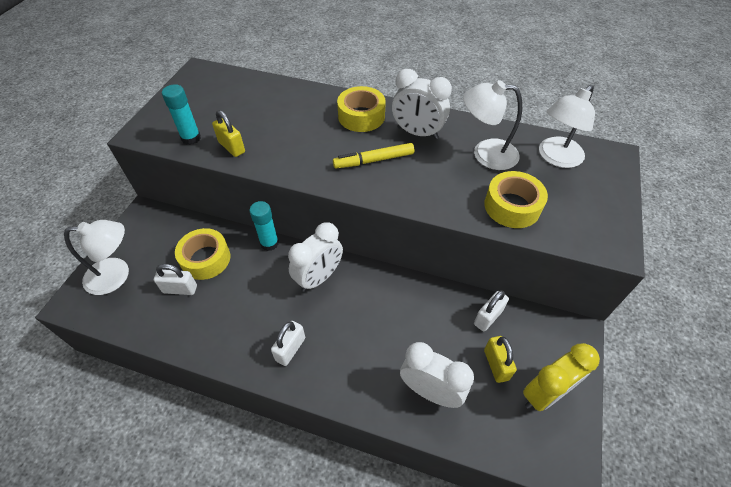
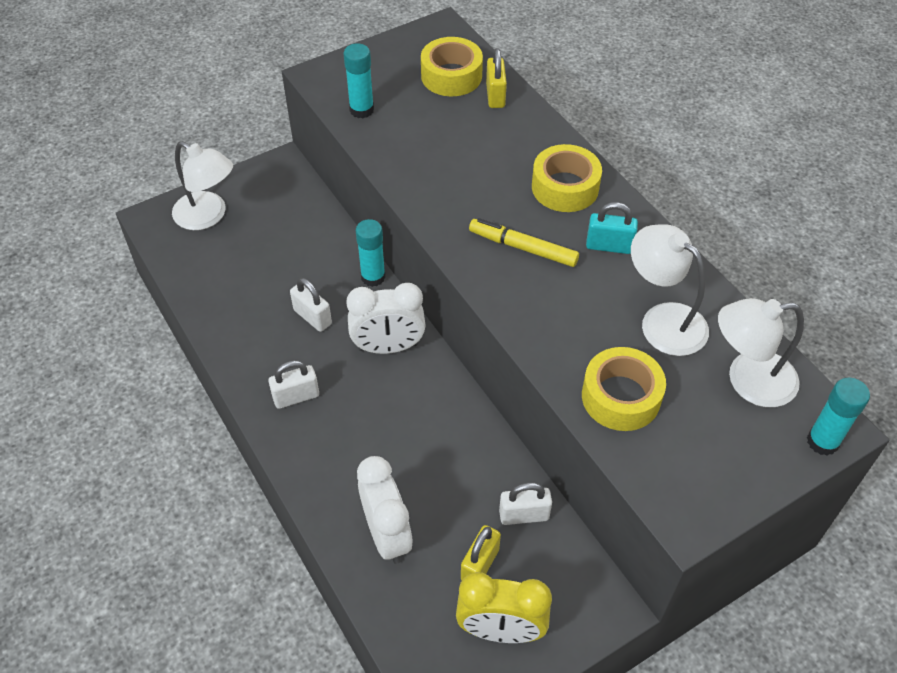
camera: 40 degrees right, 0 degrees up
white padlock [154,264,197,295] -> white padlock moved to [290,278,332,332]
yellow tape [175,228,230,280] -> yellow tape moved to [421,37,483,96]
yellow padlock [212,110,245,157] -> yellow padlock moved to [486,48,507,108]
white clock [392,69,452,139] -> turquoise padlock [586,202,638,254]
none -> turquoise glue stick [807,378,870,456]

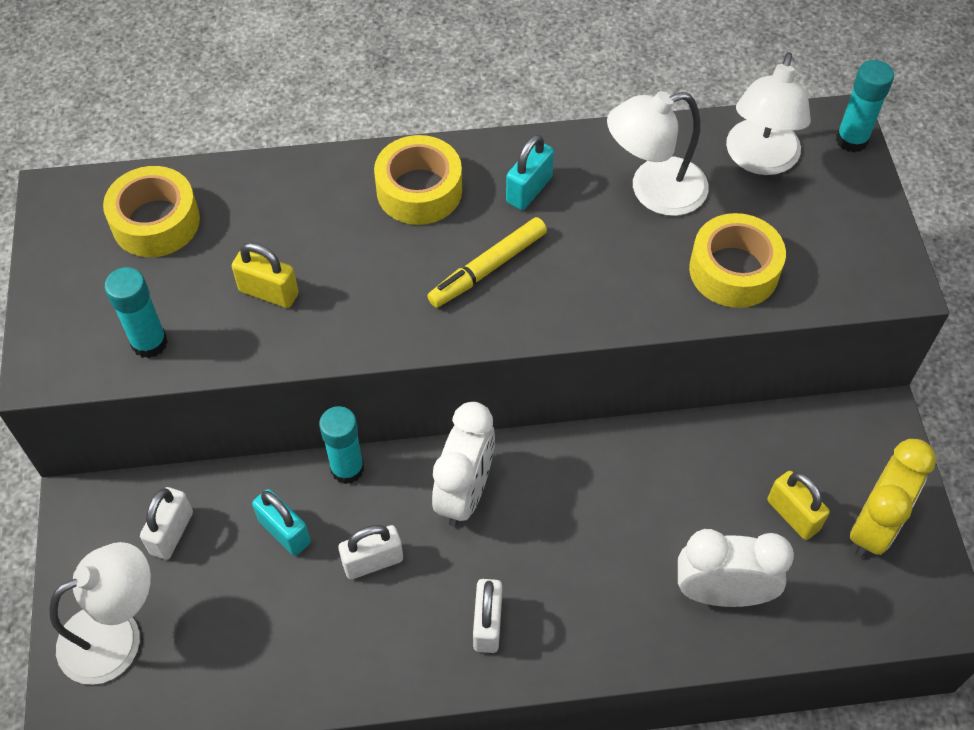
camera: 65 degrees left, 5 degrees up
yellow padlock [486,48,507,108] -> yellow padlock moved to [232,242,299,308]
white padlock [499,483,552,525] -> white padlock moved to [140,487,193,560]
none -> turquoise padlock [252,489,311,556]

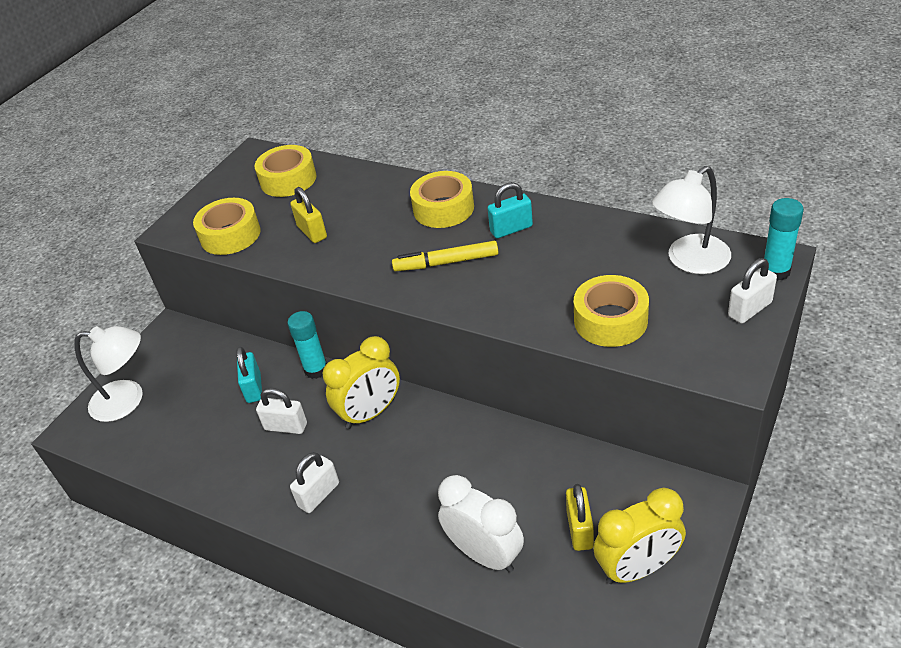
camera: 40 degrees right, 15 degrees down
turquoise glue stick [105,267,168,358] -> yellow tape [193,198,261,255]
white padlock [140,487,193,560] -> white padlock moved to [728,258,777,324]
white clock [432,402,495,527] -> yellow clock [323,336,400,429]
white lamp [607,91,709,216] -> none

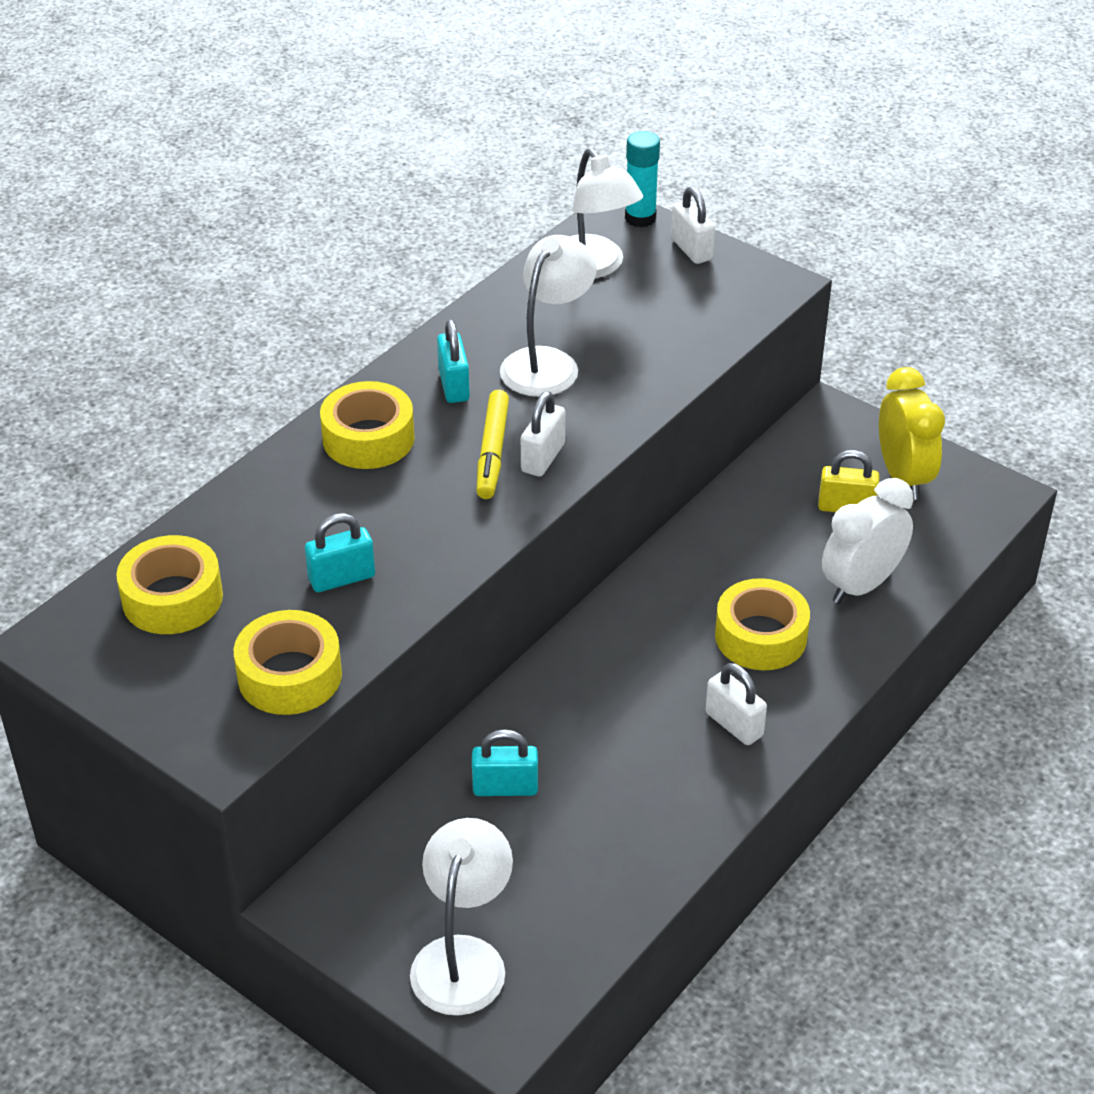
camera: 85 degrees left, 0 degrees up
white padlock [256,388,307,434] -> white padlock moved to [521,391,565,477]
turquoise glue stick [287,311,327,379] -> none
yellow padlock [290,187,327,243] -> turquoise padlock [305,513,375,592]
yellow clock [323,336,400,429] -> none
yellow tape [574,275,649,347] -> yellow tape moved to [715,578,810,670]
none -> white lamp [500,235,597,397]

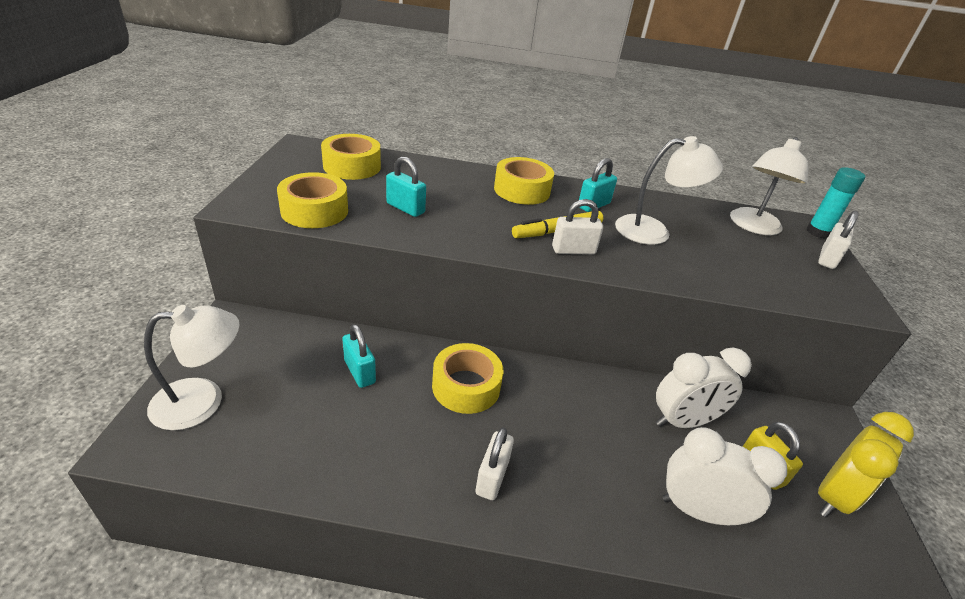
camera: 55 degrees right, 5 degrees down
yellow tape [715,578,810,670] -> yellow tape moved to [432,343,504,414]
none -> white clock [656,347,752,428]

